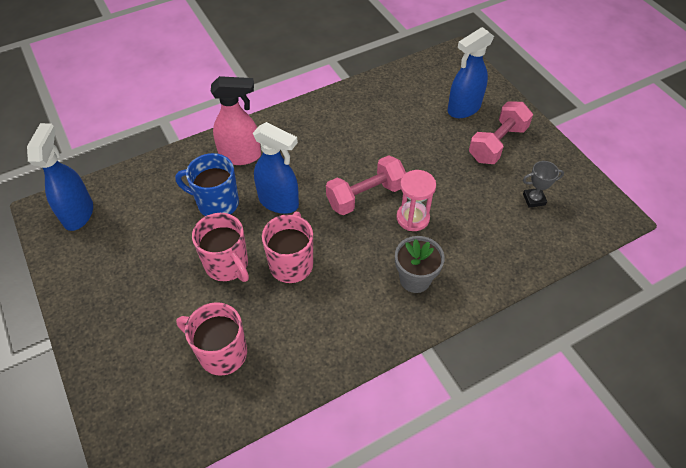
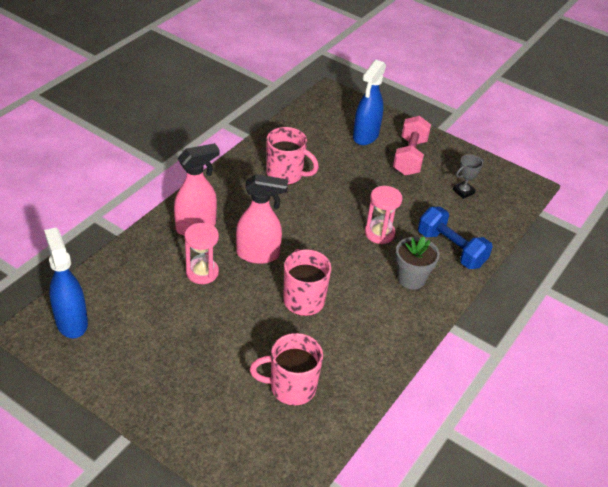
camera: 30 degrees left, 10 degrees down
blue mug [175,153,239,216] -> pink hourglass [185,223,219,284]
pink mug [192,213,249,282] -> pink mug moved to [267,127,319,185]
blue spray bottle [253,122,299,214] -> pink spray bottle [236,174,288,264]
pink dumbbell [326,155,406,215] -> none
none -> blue dumbbell [418,207,493,269]

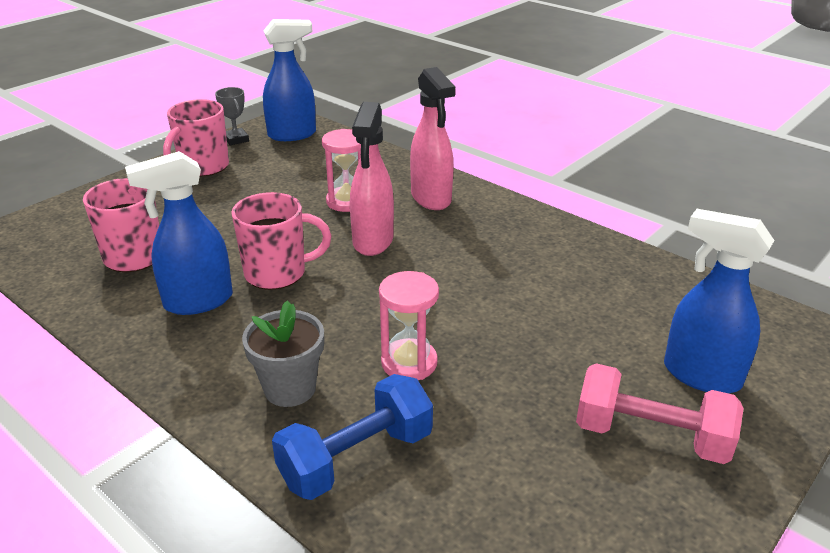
camera: 100 degrees right, 10 degrees down
pink mug [267,127,319,185] -> pink mug moved to [163,99,229,176]
grey trophy [453,155,484,199] -> grey trophy moved to [215,87,249,146]
none -> blue spray bottle [125,151,233,315]

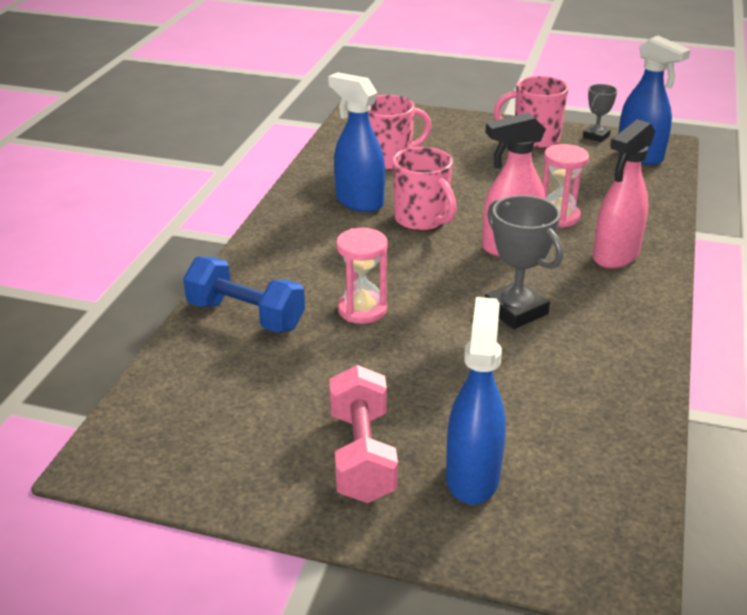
camera: 65 degrees right, 0 degrees up
grey flower pot [242,300,324,407] -> none
none -> grey trophy [485,195,563,329]

